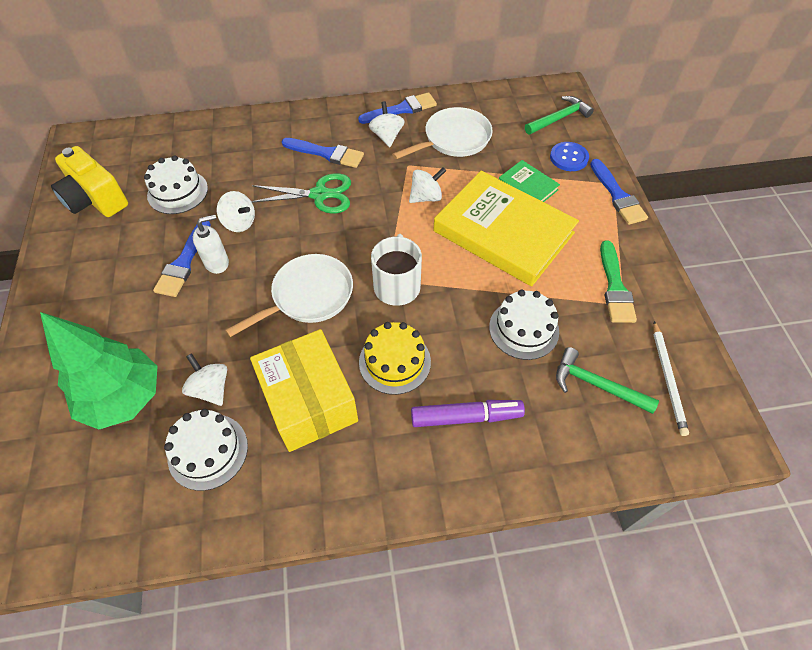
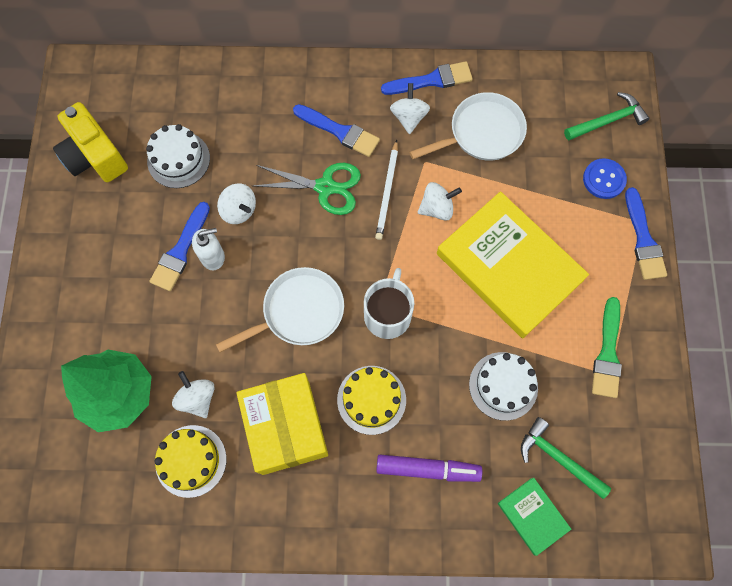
camera: 10 degrees right, 15 degrees up
white cake [164,409,248,491] -> yellow cake [154,425,227,498]
green book [499,160,560,202] -> green book moved to [498,478,571,556]
white pencil [653,321,689,436] -> white pencil moved to [375,140,398,240]

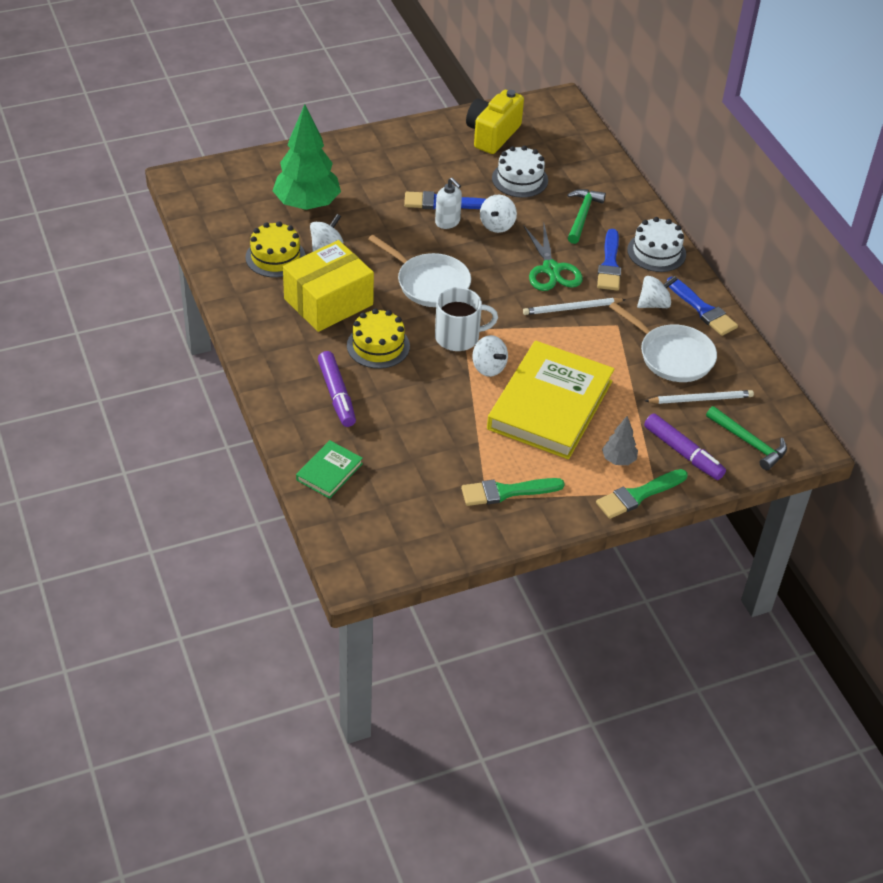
camera: 65 degrees right, 25 degrees down
white spinning top [418,182,462,221] -> white spinning top moved to [472,335,508,377]
white cake [469,352,538,421] -> white cake moved to [627,217,686,272]
green hammer [521,417,612,499] -> green hammer moved to [567,189,606,244]
blue button [583,158,627,199] -> purple marker [644,414,726,480]
blue brush [625,187,667,280] -> green brush [596,469,688,519]
none -> grey tree [602,416,638,465]
none -> white pencil [645,390,754,404]

